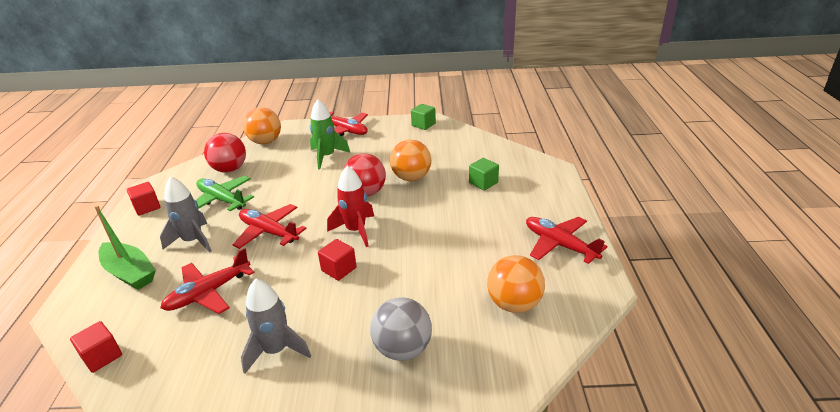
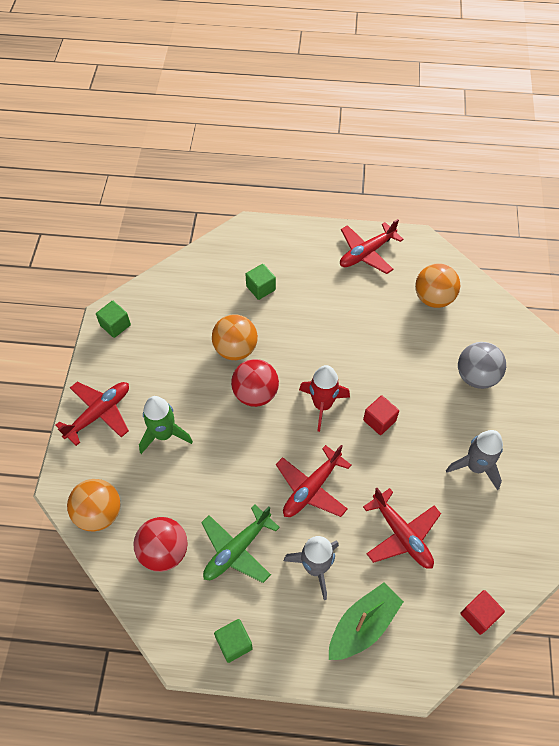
camera: 85 degrees left, 25 degrees up
red cube [127,182,160,216] -> green cube [214,619,253,663]

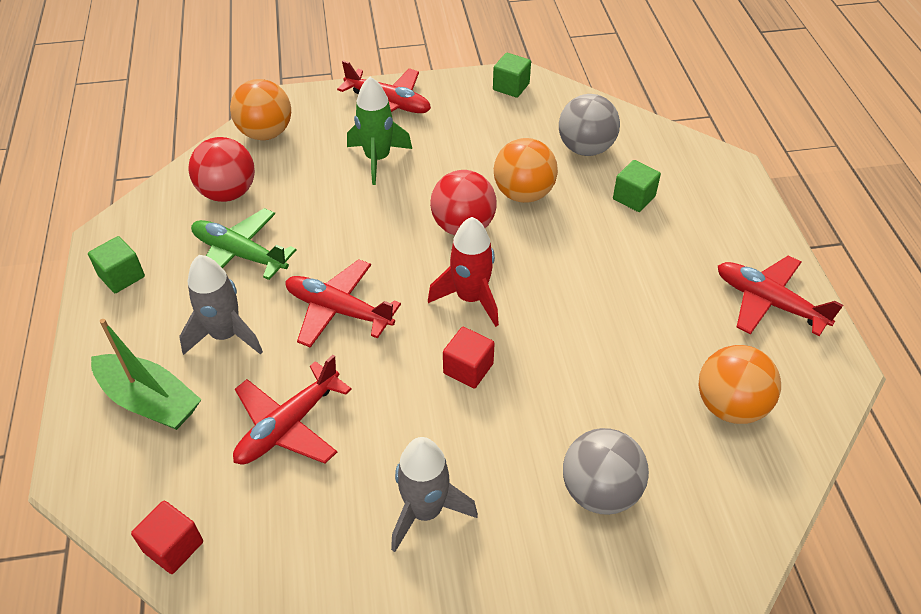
camera: 75 degrees right, 10 degrees down
none -> grey ball [559,94,620,156]

